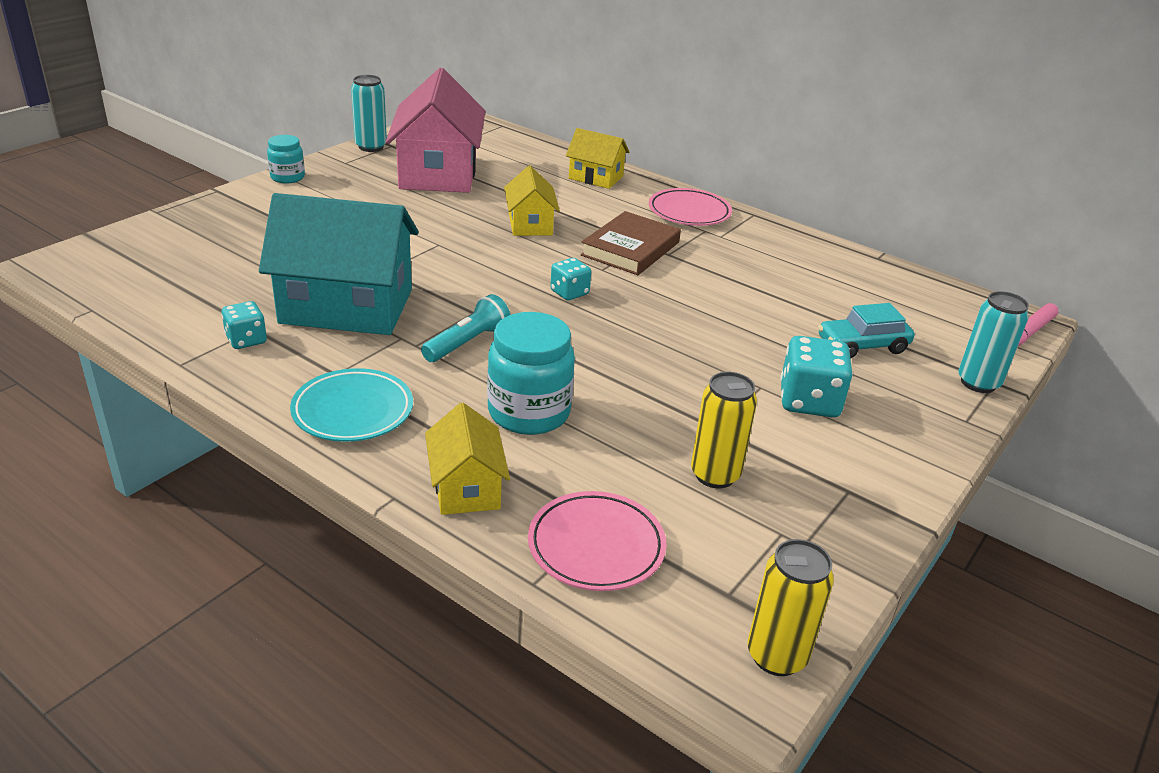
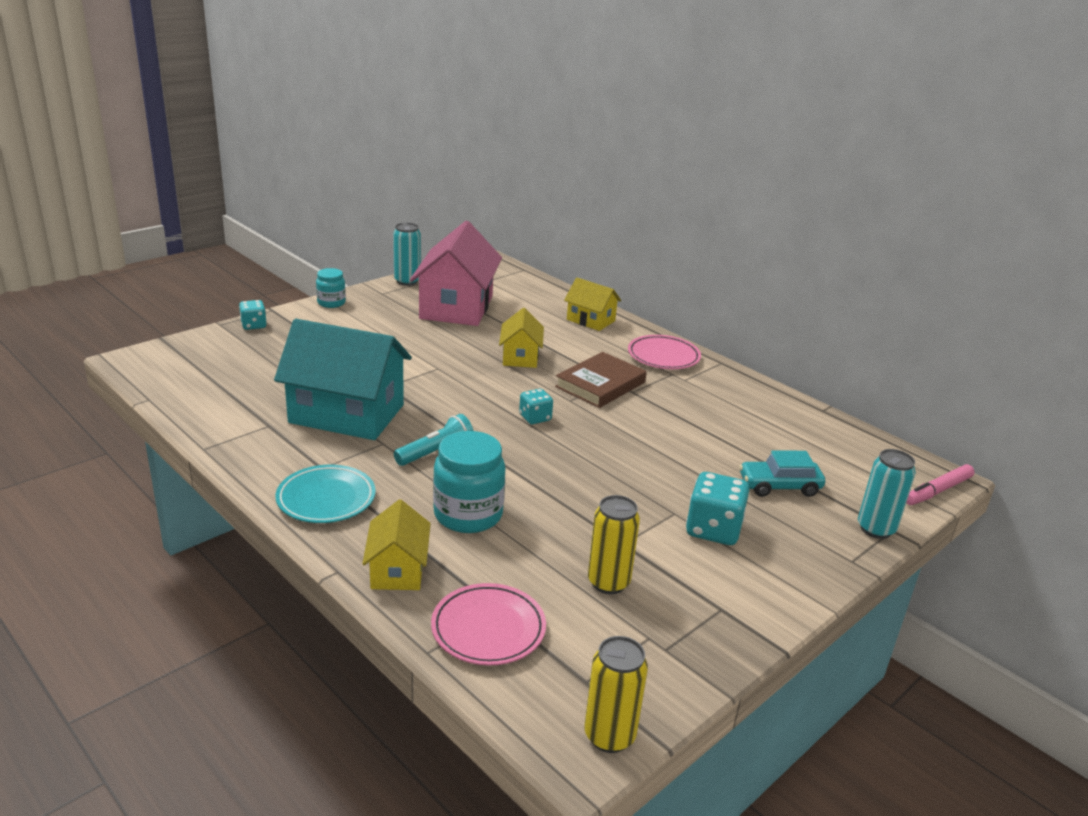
camera: 10 degrees right, 5 degrees down
turquoise dice [221,301,267,349] -> turquoise dice moved to [239,300,267,330]

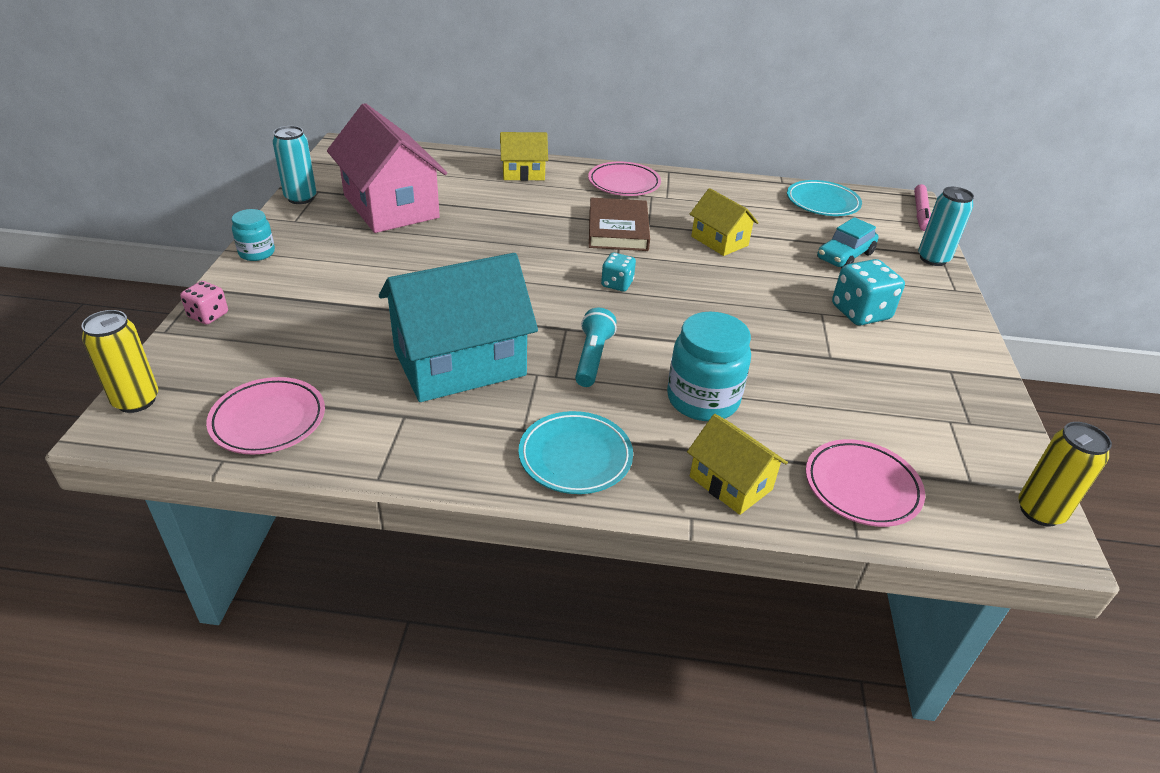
camera: 40 degrees left, 10 degrees up
turquoise dice [239,300,267,330] -> pink dice [180,281,228,325]
yellow house [499,308,544,368] -> yellow house moved to [690,188,759,256]
yellow can [588,495,640,594] -> yellow can moved to [81,310,158,413]
none -> pink plate [206,377,325,454]
none -> turquoise plate [787,180,862,216]

